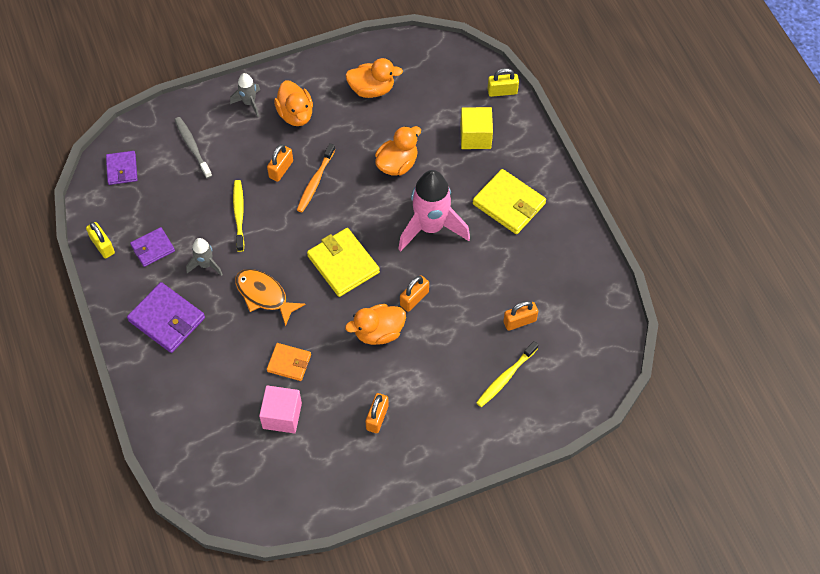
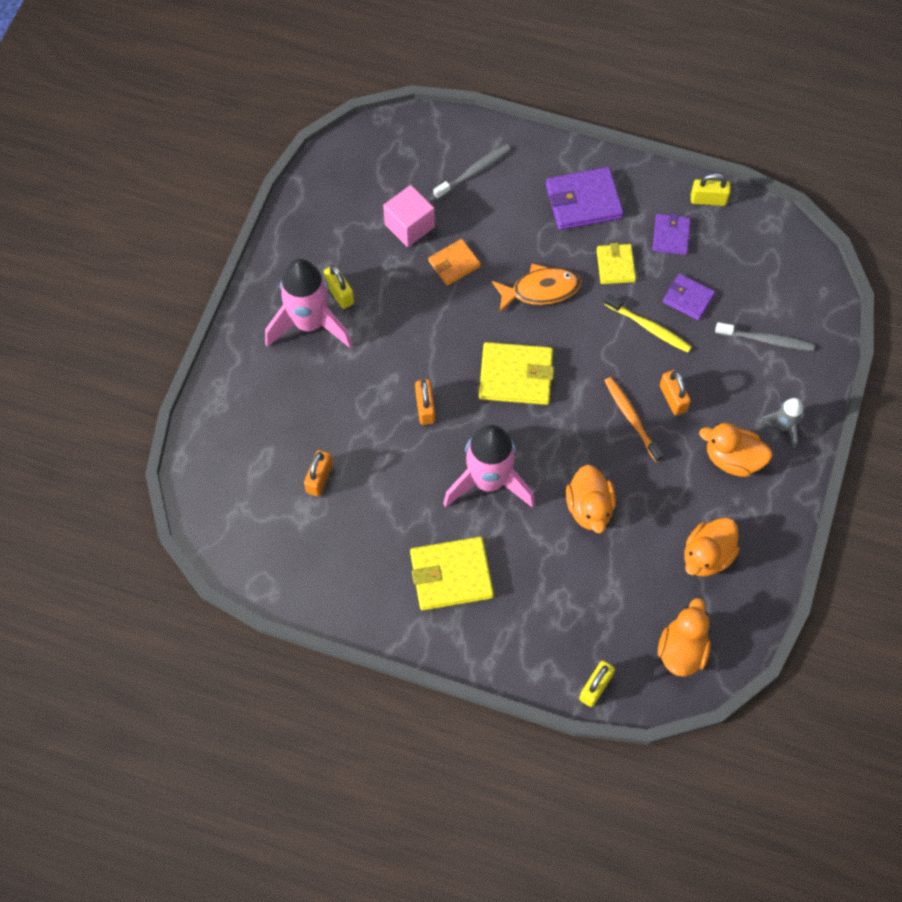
camera: 130 degrees right, 5 degrees up
purple wallet [106,151,137,185] -> purple wallet moved to [663,274,715,321]
grey rocket [186,238,223,276] -> yellow wallet [597,243,636,284]
orange duck [345,304,406,345] -> orange duck moved to [658,598,711,677]
orange padlock [365,393,389,433] -> yellow padlock [324,265,354,309]
yellow cube [460,107,493,149] -> none
yellow toothbrush [476,341,538,407] -> none
none -> pink rocket [265,259,352,348]
none -> grey toothbrush [433,144,511,199]

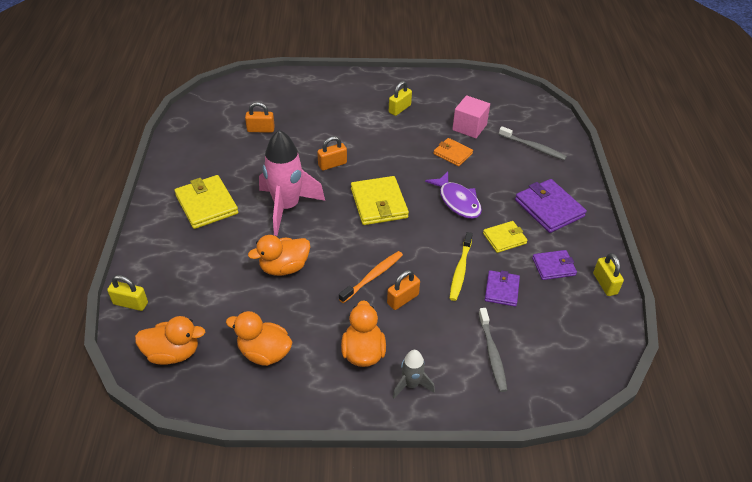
camera: 70 degrees right, 20 degrees down
pink rocket [265,259,352,348] -> none
orange fish [492,264,581,312] -> purple fish [425,172,482,219]

